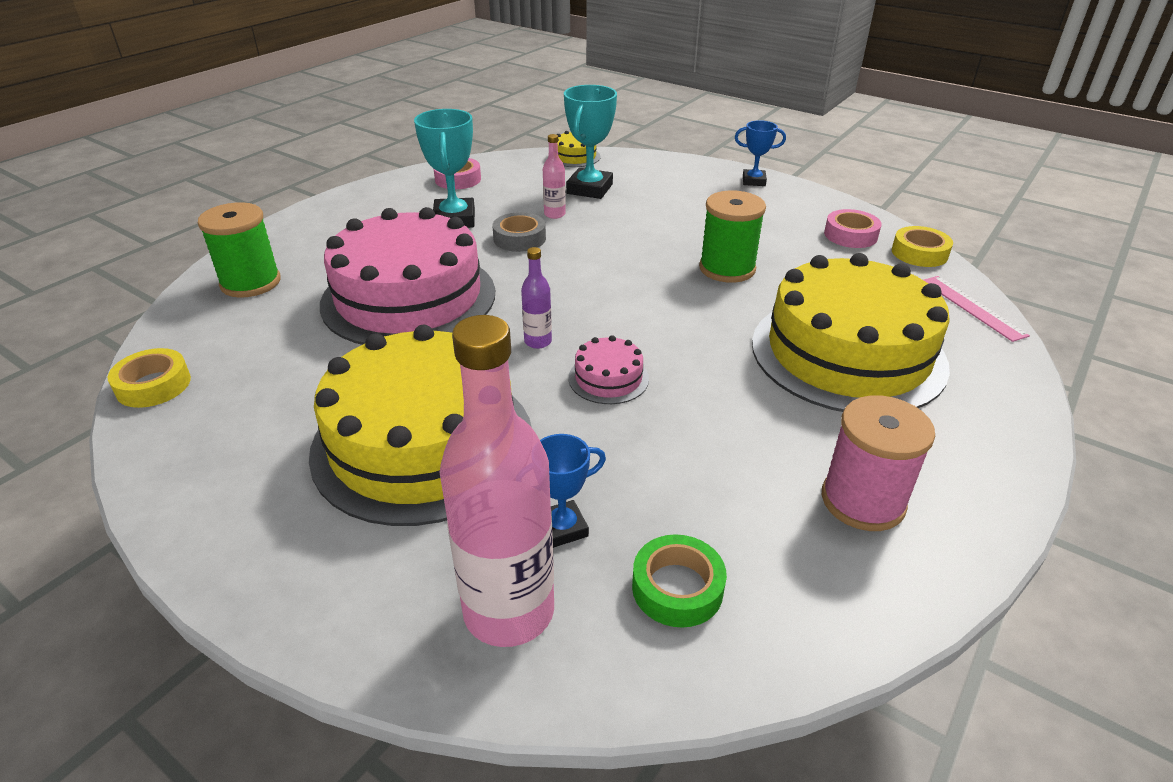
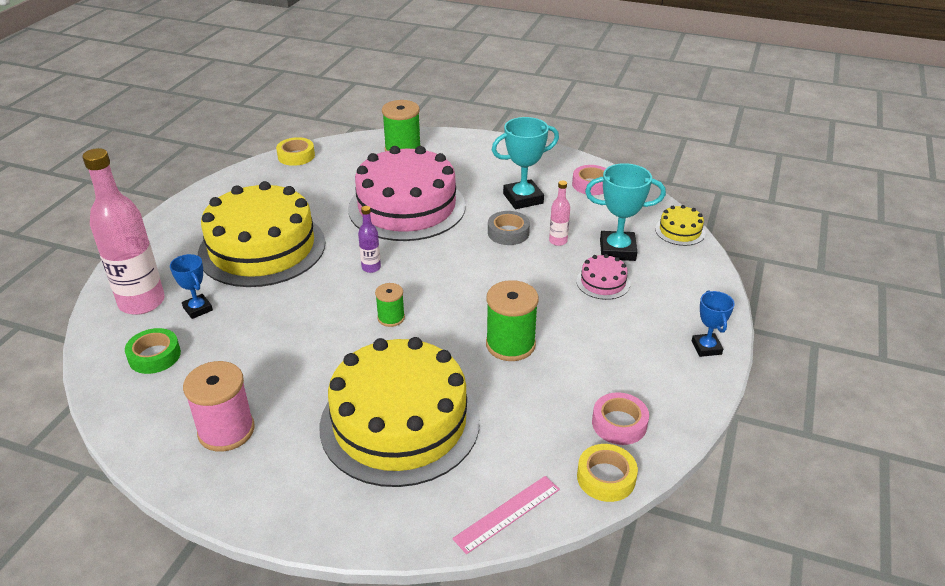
camera: 75 degrees right, 0 degrees up
pink cake [568,335,649,404] -> pink cake moved to [576,254,630,300]
none -> green spool [375,283,405,327]

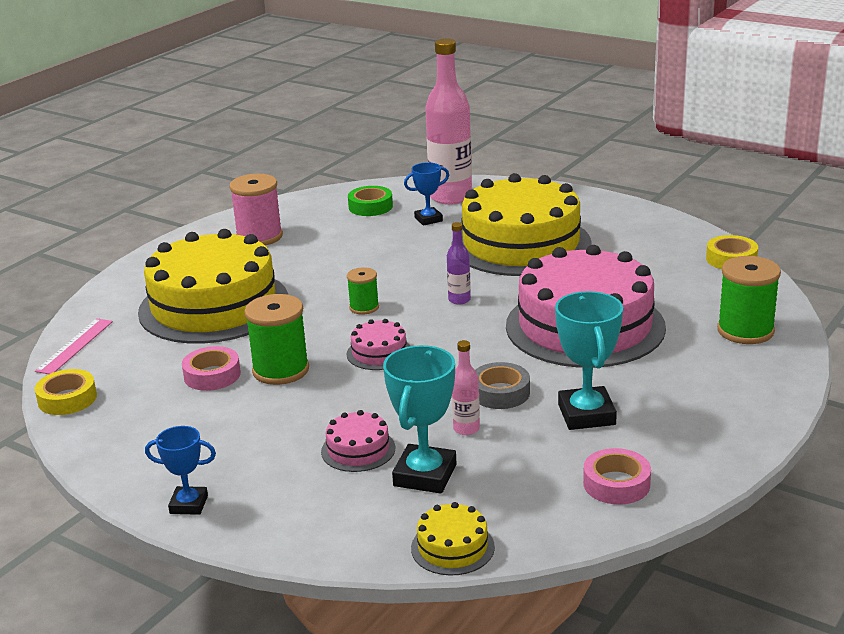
camera: 105 degrees right, 10 degrees down
pink ruler [452,476,560,554] -> pink ruler turned 45 degrees clockwise [35,318,113,374]
pink tape [592,392,649,445] -> pink tape moved to [182,346,241,391]
none -> pink cake [347,319,410,370]

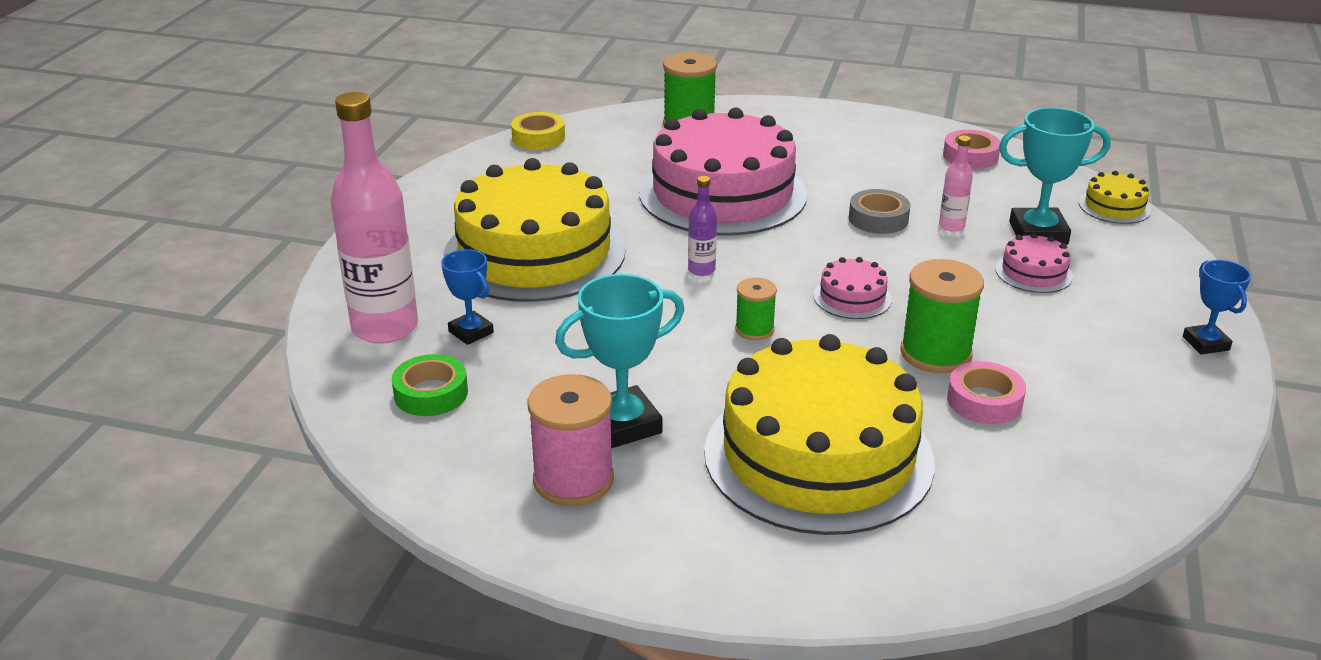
camera: 110 degrees left, 5 degrees up
pink ruler [35,318,113,374] -> none
yellow tape [35,369,97,415] -> none
turquoise trophy [555,291,623,430] -> turquoise trophy moved to [555,274,685,448]

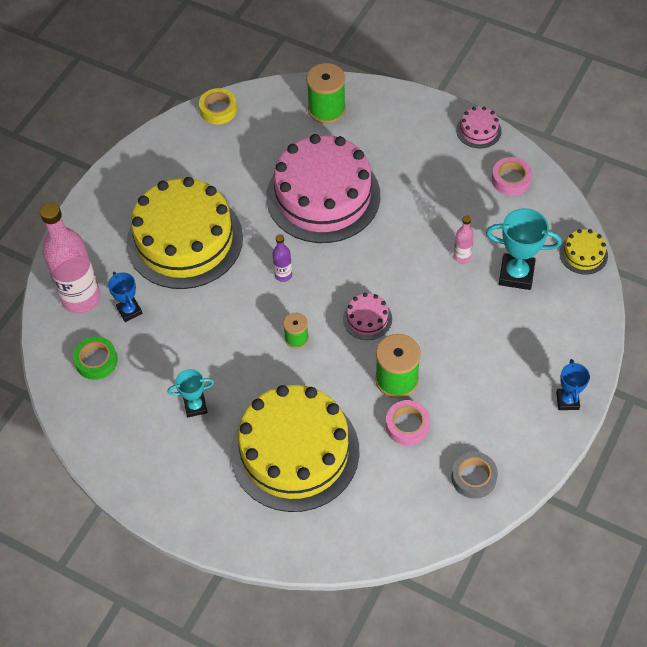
camera: 15 degrees right, 25 degrees up
pink spool [528,374,614,506] -> none
turquoise trophy [555,274,685,448] -> turquoise trophy [168,369,214,417], size x0.61
grey tape [849,189,910,234] -> grey tape moved to [451,452,498,499]
pink cake [995,233,1073,293] -> pink cake moved to [456,107,501,148]

